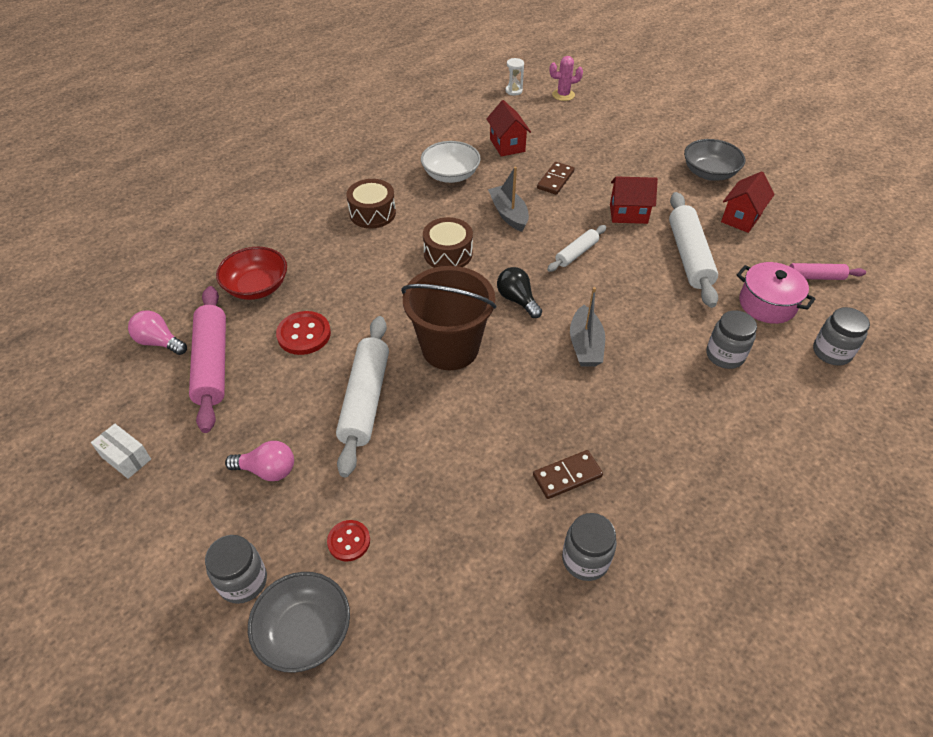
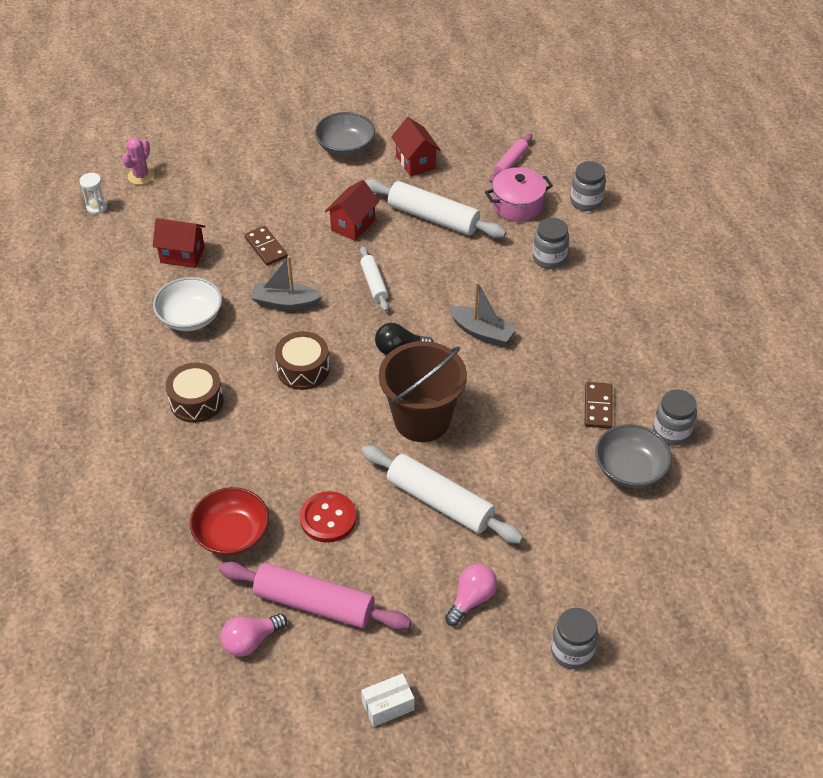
camera: 60 degrees left, 0 degrees up
grey bowl [248,572,350,673] -> grey bowl moved to [595,424,672,488]
red button [327,520,370,562] -> none

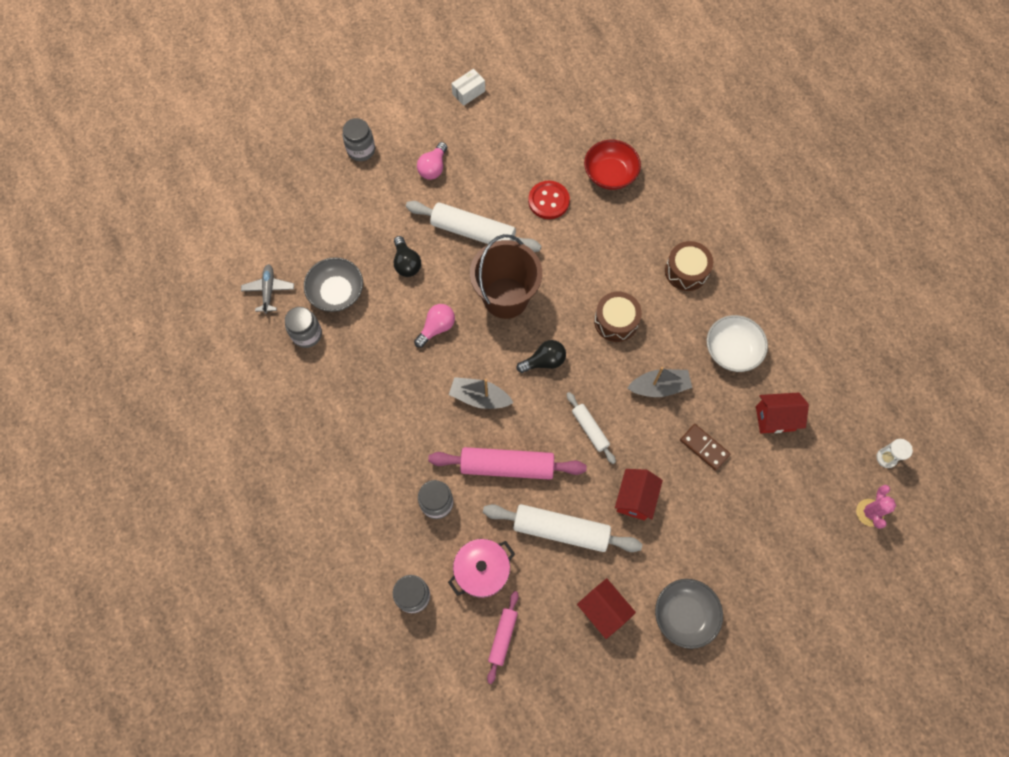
camera: 165 degrees right, 20 degrees up
pink rolling pin [219,561,411,630] -> pink rolling pin moved to [428,447,587,480]
pink light bulb [221,613,287,657] -> pink light bulb moved to [414,304,455,348]
brown domino [585,382,612,429] -> none
none -> grey plane [241,264,294,314]
none -> black light bulb [394,236,421,277]

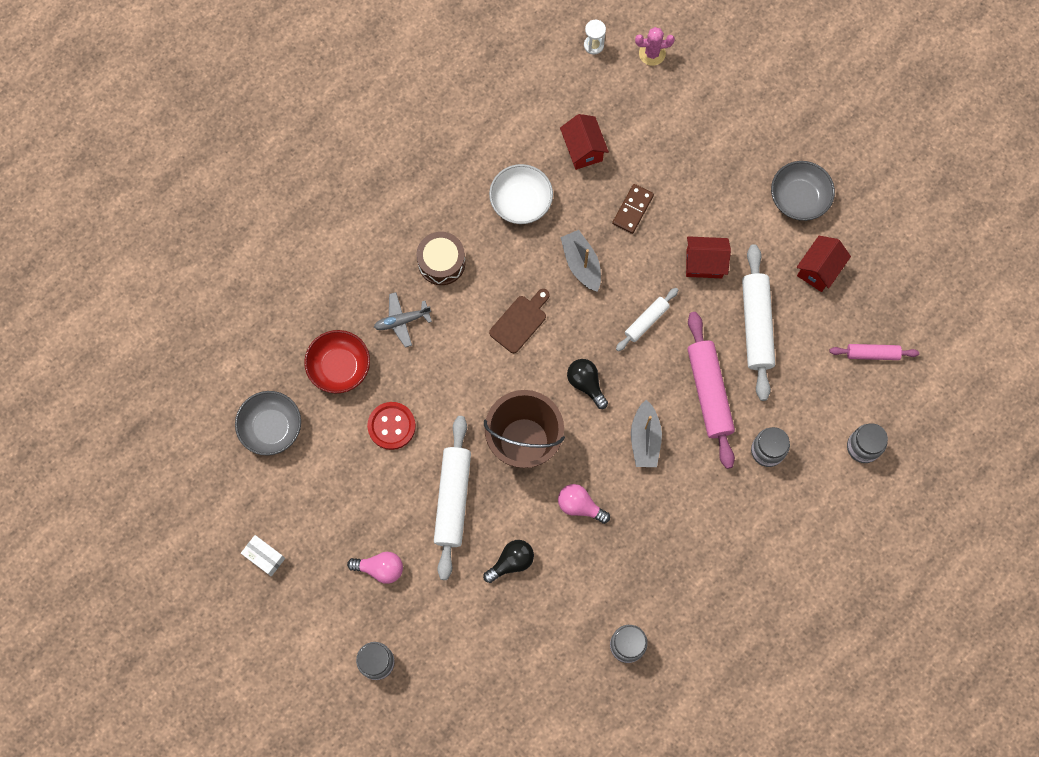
camera: 105 degrees left, 5 degrees up
grey plane [241,264,294,314] -> grey plane moved to [374,292,432,348]
grey bowl [304,257,363,312] -> grey bowl moved to [235,391,301,455]
pink pot [448,539,515,598] -> none
brown drum [594,292,642,342] -> brown cutting board [489,289,550,353]

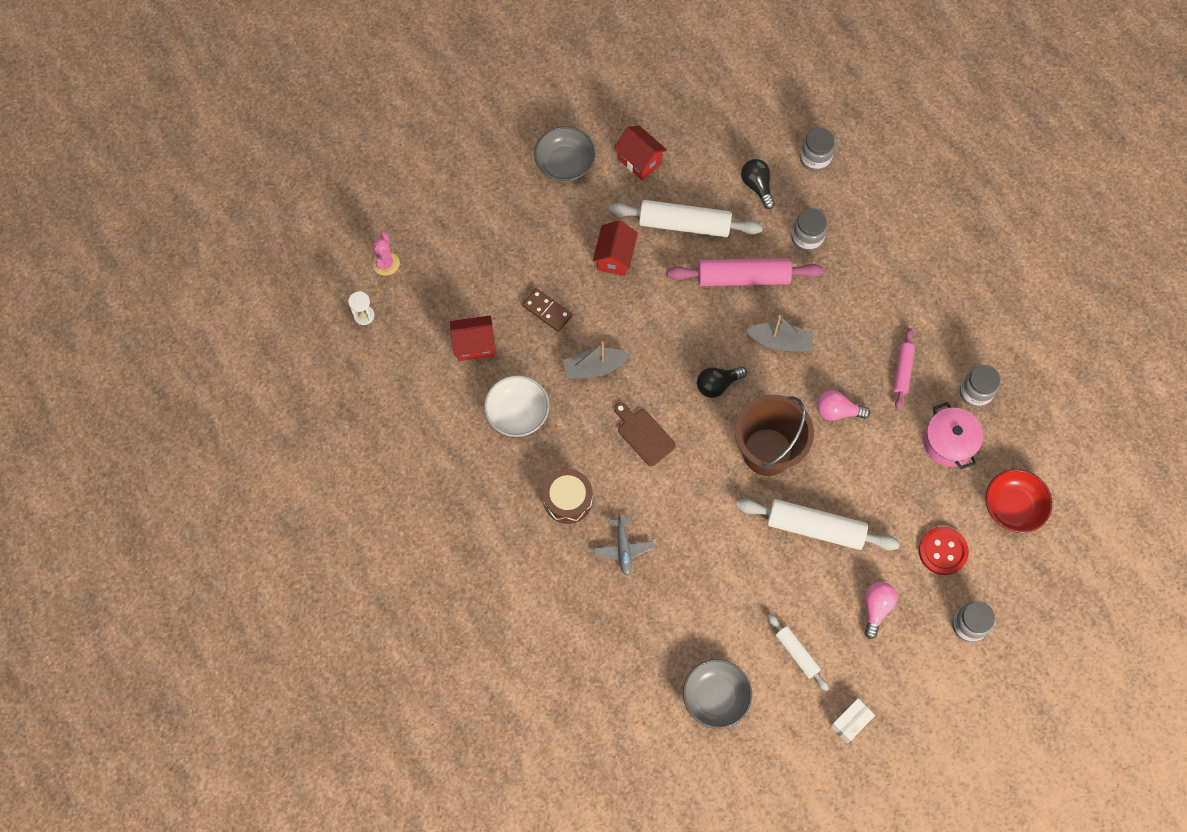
camera: 80 degrees left, 5 degrees down
red bowl [304,330,370,393] -> red bowl moved to [986,469,1052,533]
red button [367,402,416,450] -> red button moved to [919,527,969,575]
black light bulb [483,540,534,583] -> black light bulb moved to [741,159,775,209]
pink light bulb [558,484,610,524] -> pink light bulb turned 60 degrees clockwise [817,390,870,421]
white rolling pin [616,288,678,351] -> white rolling pin moved to [768,614,829,691]
pink rolling pin [829,344,919,360] -> pink rolling pin moved to [893,328,915,410]
none -> pink pot [924,402,983,469]

